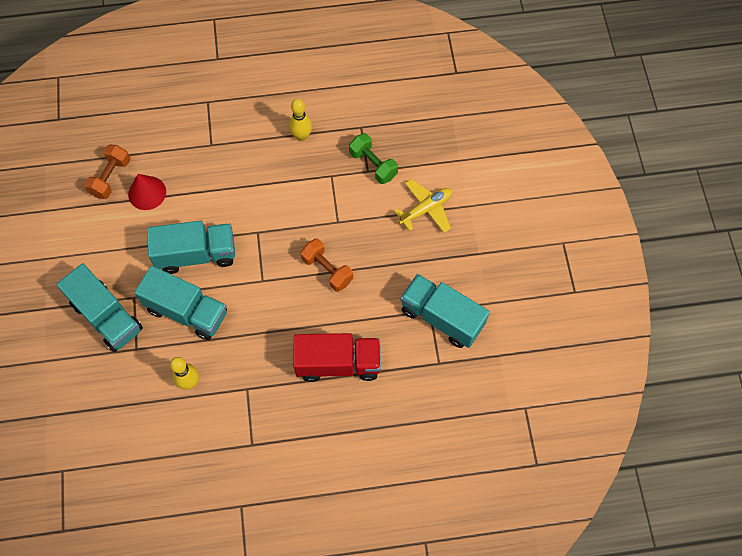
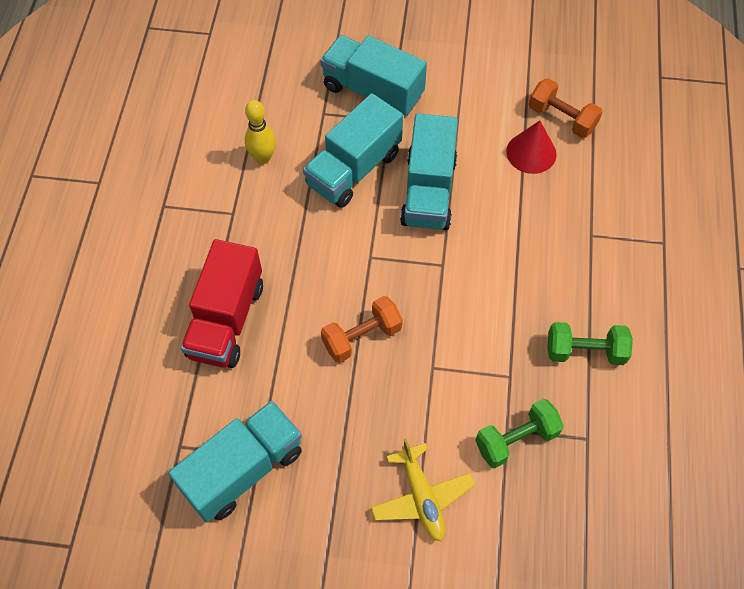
camera: 105 degrees right, 5 degrees down
turquoise truck [56,263,143,352] -> turquoise truck turned 60 degrees clockwise [320,35,427,116]
yellow bowling pin [289,99,312,141] -> green dumbbell [547,322,633,365]

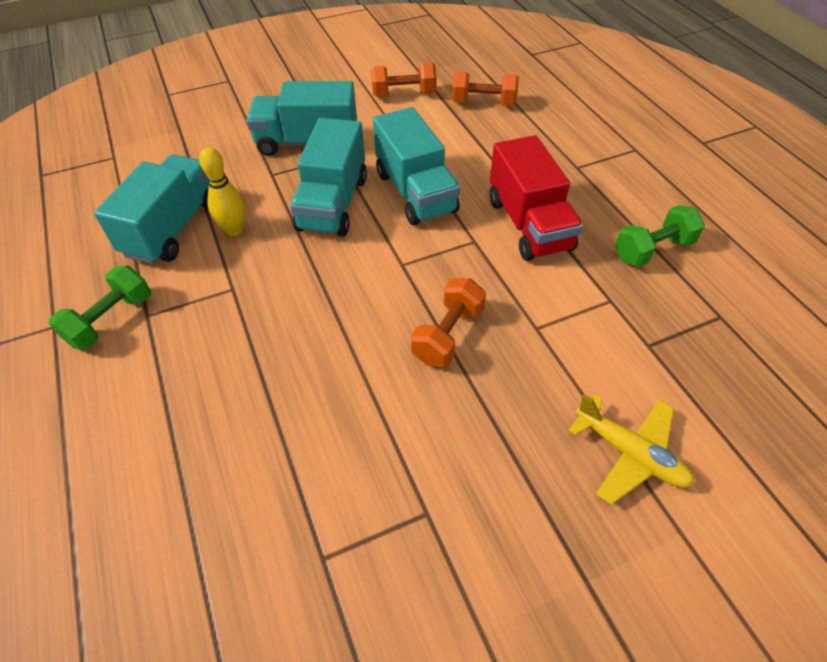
camera: 30 degrees left, 10 degrees down
turquoise truck [168,401,302,522] -> turquoise truck moved to [94,154,209,264]
red truck [181,239,263,368] -> red truck moved to [490,135,583,261]
green dumbbell [475,399,564,468] -> green dumbbell moved to [49,266,151,350]
red cone [506,120,557,174] -> none
none -> orange dumbbell [371,63,437,97]

